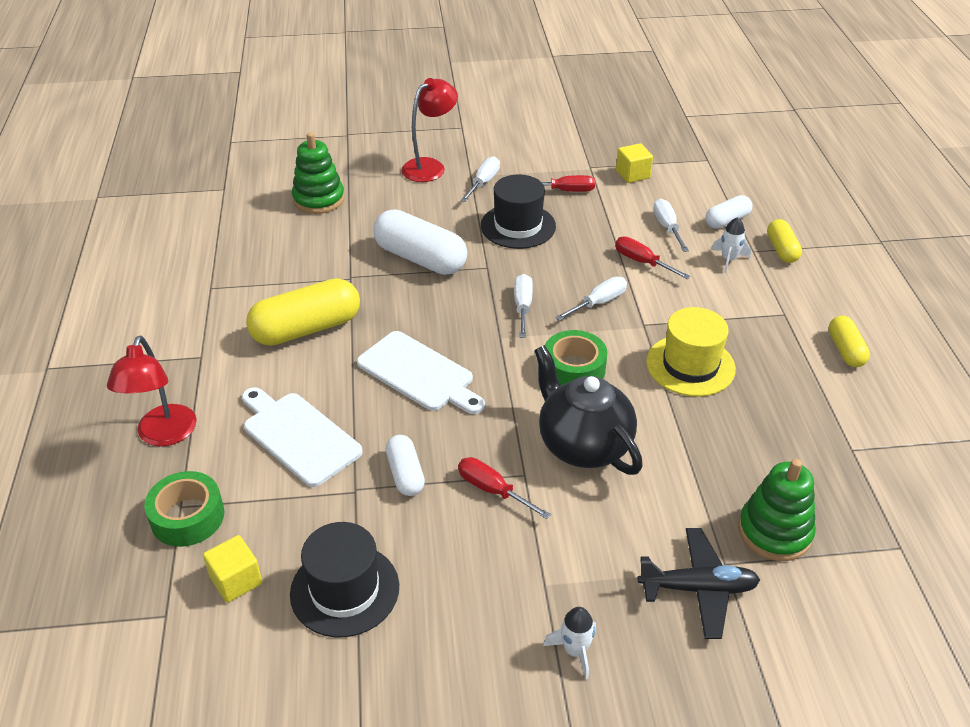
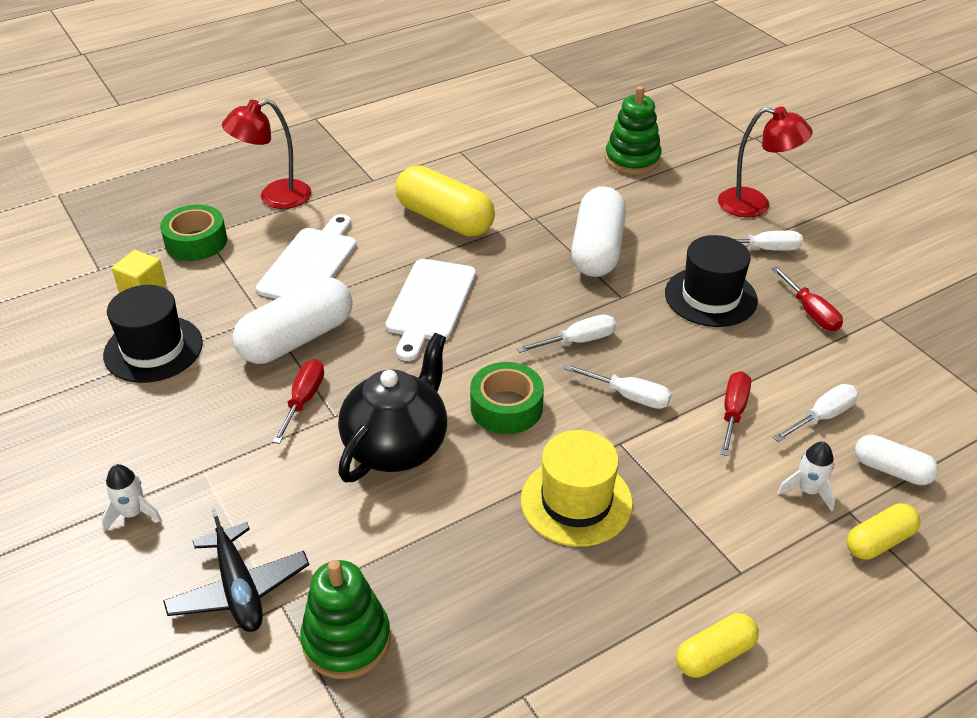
camera: 65 degrees right, 0 degrees up
white capsule [386,435,425,496] -> white capsule [233,277,353,364], size x1.83
yellow cube [616,143,653,183] -> none

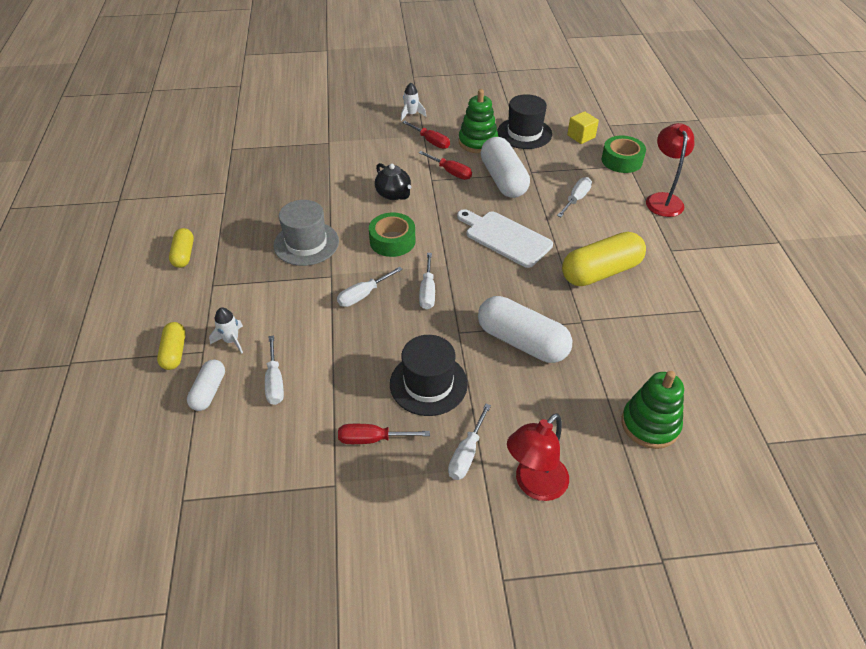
camera: 115 degrees right, 5 degrees up
black plane [163,508,309,632] -> none
white cutting board [256,214,356,299] -> white screwdriver [557,177,592,217]
green stacking toy [300,560,391,679] -> green stacking toy moved to [459,89,498,153]
black teapot [338,333,447,482] -> black teapot [375,163,411,200], size x0.59
yellow hat [521,430,633,547] -> grey hat [274,200,339,266]
red screwdriver [721,371,751,456] -> red screwdriver moved to [402,121,450,149]
white capsule [855,435,938,485] -> white capsule turned 45 degrees counterclockwise [187,359,225,411]

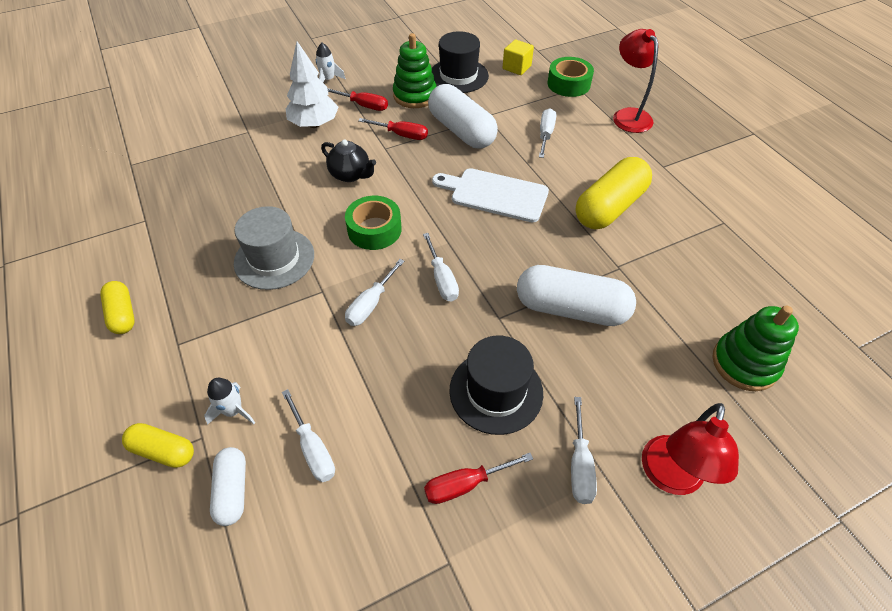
camera: 20 degrees left, 5 degrees up
yellow capsule [157,322,186,370] -> yellow capsule turned 45 degrees counterclockwise [122,423,194,468]
none -> white tree [286,41,338,128]

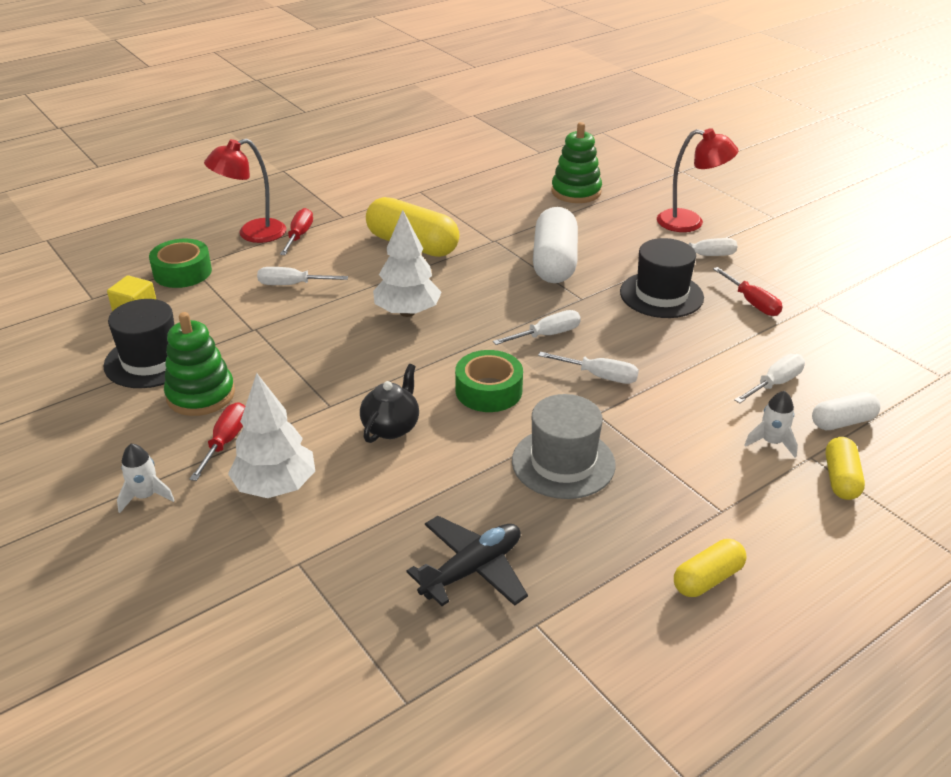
camera: 100 degrees left, 15 degrees down
red screwdriver [358,118,428,140] -> red screwdriver moved to [280,208,313,255]
white capsule [428,84,498,149] -> none
white cutting board [432,168,549,222] -> white tree [373,210,442,317]
none -> black plane [406,516,528,606]

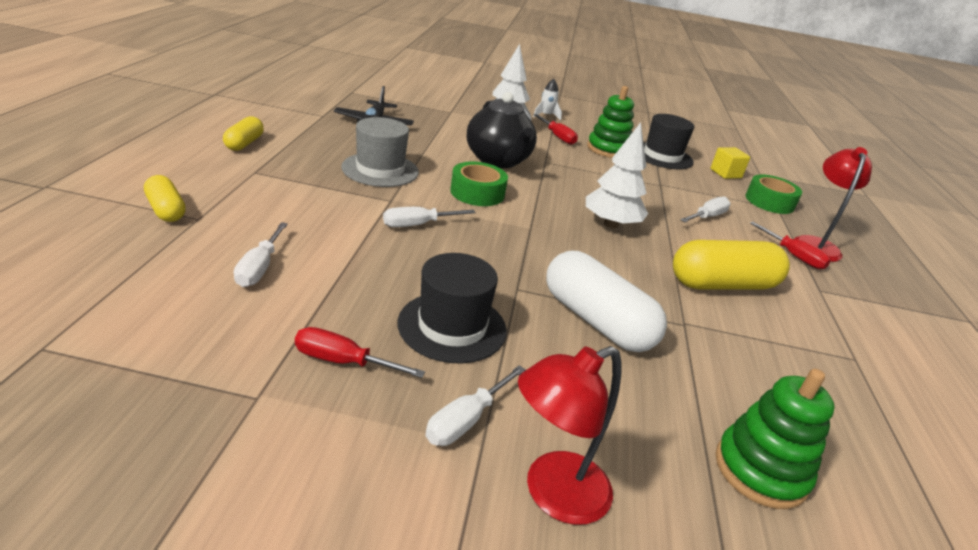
camera: 130 degrees right, 5 degrees down
black teapot [360,364,419,443] -> black teapot [467,92,537,168], size x1.68
white screwdriver [493,310,581,345] -> none
white rocket [744,391,798,458] -> none
white capsule [812,392,881,430] -> none

